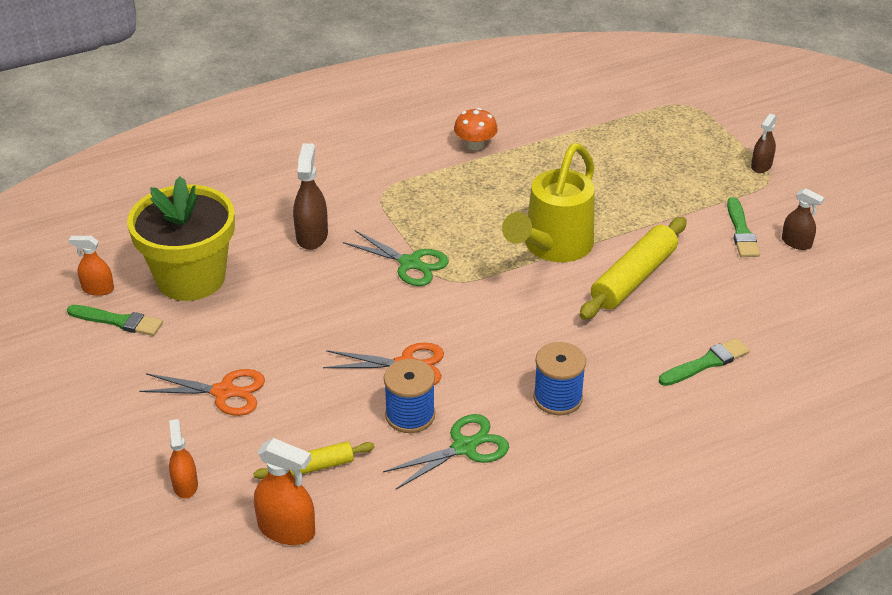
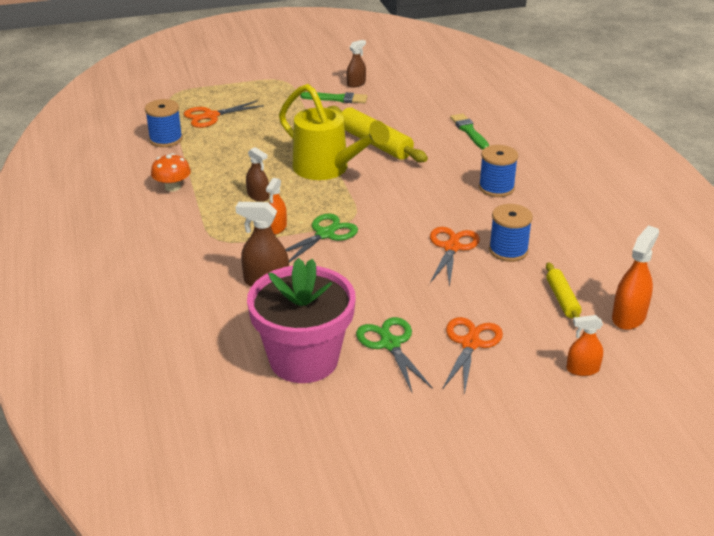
camera: 80 degrees left, 5 degrees down
green brush [67,305,163,336] -> none
orange spray bottle [69,236,114,296] -> orange spray bottle moved to [266,178,287,235]
yellow flower pot [127,176,235,301] -> pink flower pot [247,258,356,383]
green scissors [383,414,509,490] -> green scissors moved to [356,317,433,392]
brown spray bottle [751,114,777,173] -> brown spray bottle moved to [246,147,269,202]
none -> blue spool [145,99,183,147]
none -> orange scissors [184,100,264,128]

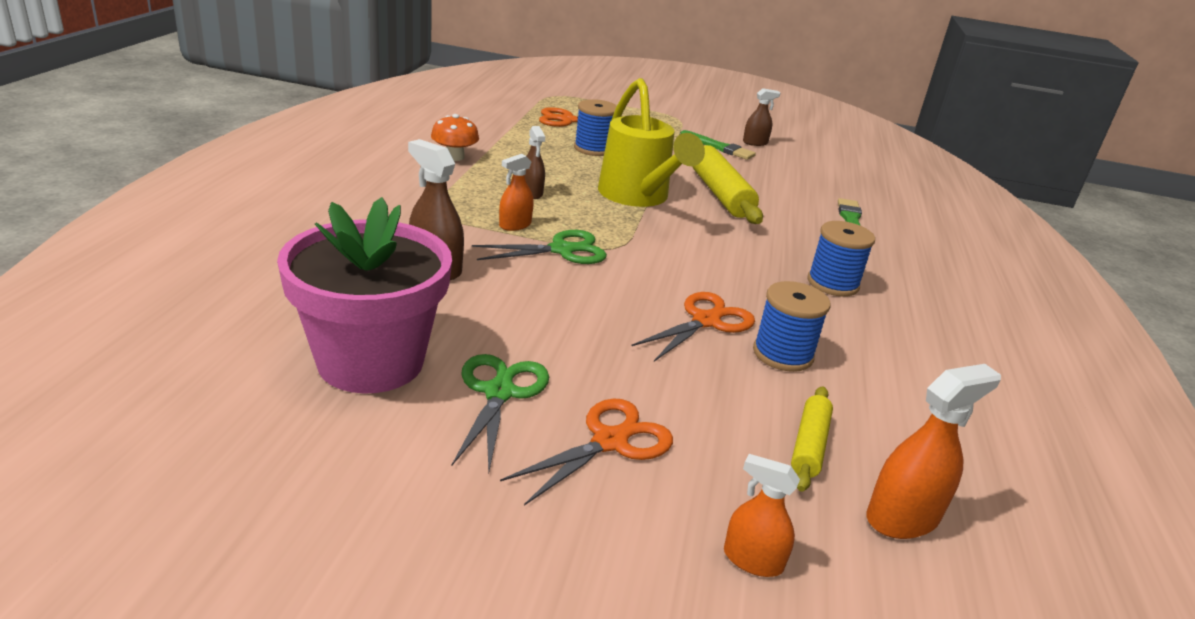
camera: 25 degrees right, 5 degrees down
blue spool [145,99,183,147] -> blue spool moved to [574,99,617,156]

